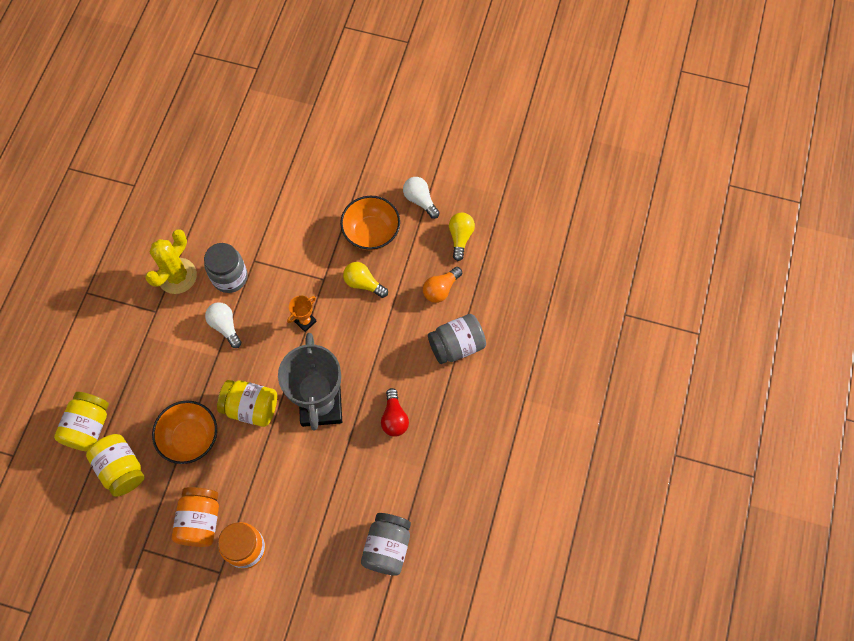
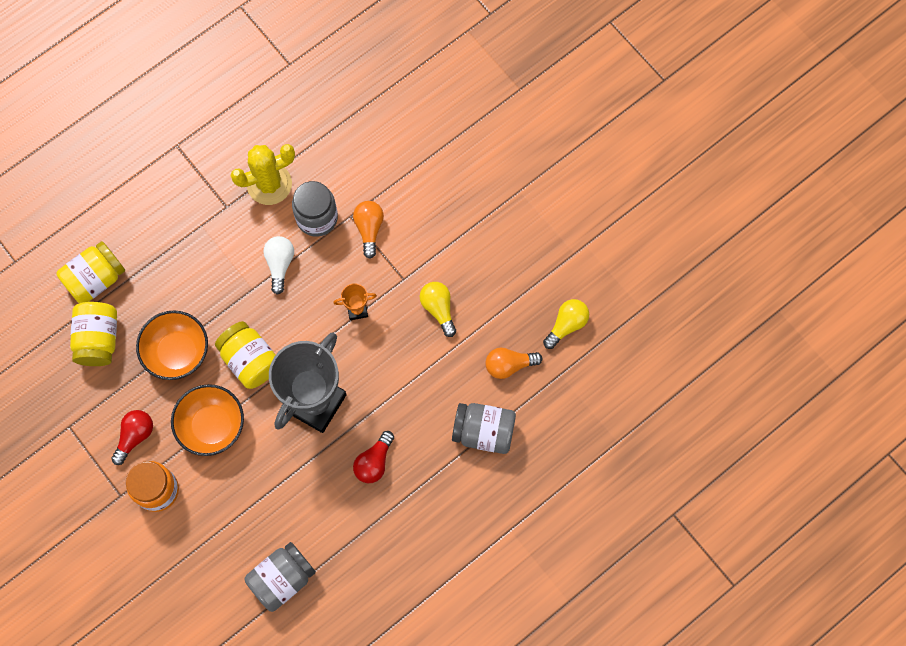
camera: 35 degrees right, 5 degrees up
orange jar [172,487,219,547] -> red light bulb [111,410,153,465]
orange bowl [340,196,400,251] -> orange bowl moved to [171,384,244,456]
white light bulb [403,177,440,219] -> none
none -> orange light bulb [353,201,384,259]

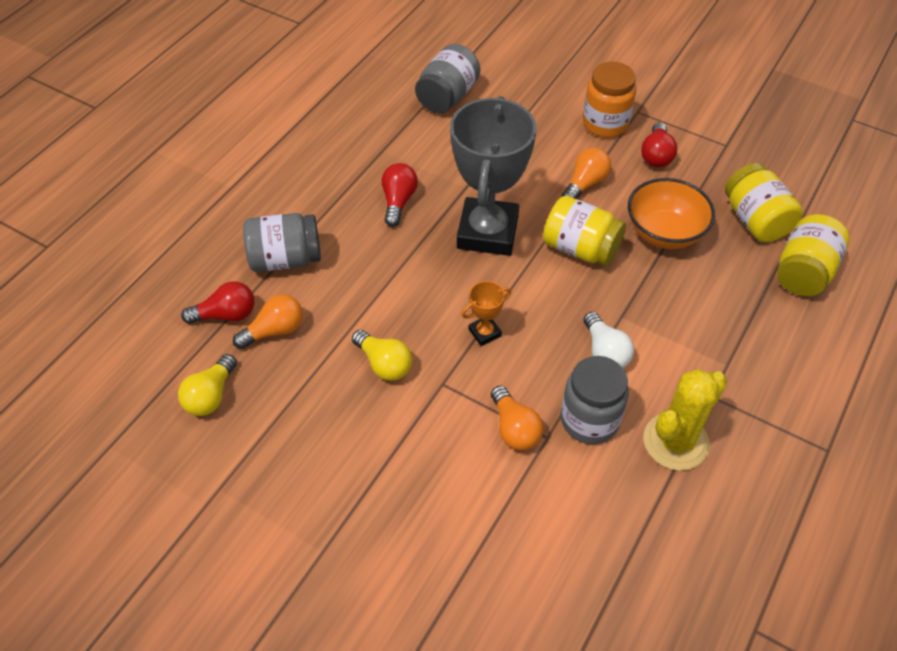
camera: 160 degrees right, 20 degrees down
orange bowl [171,384,244,456] -> orange light bulb [562,148,611,199]
none -> red light bulb [181,281,254,324]

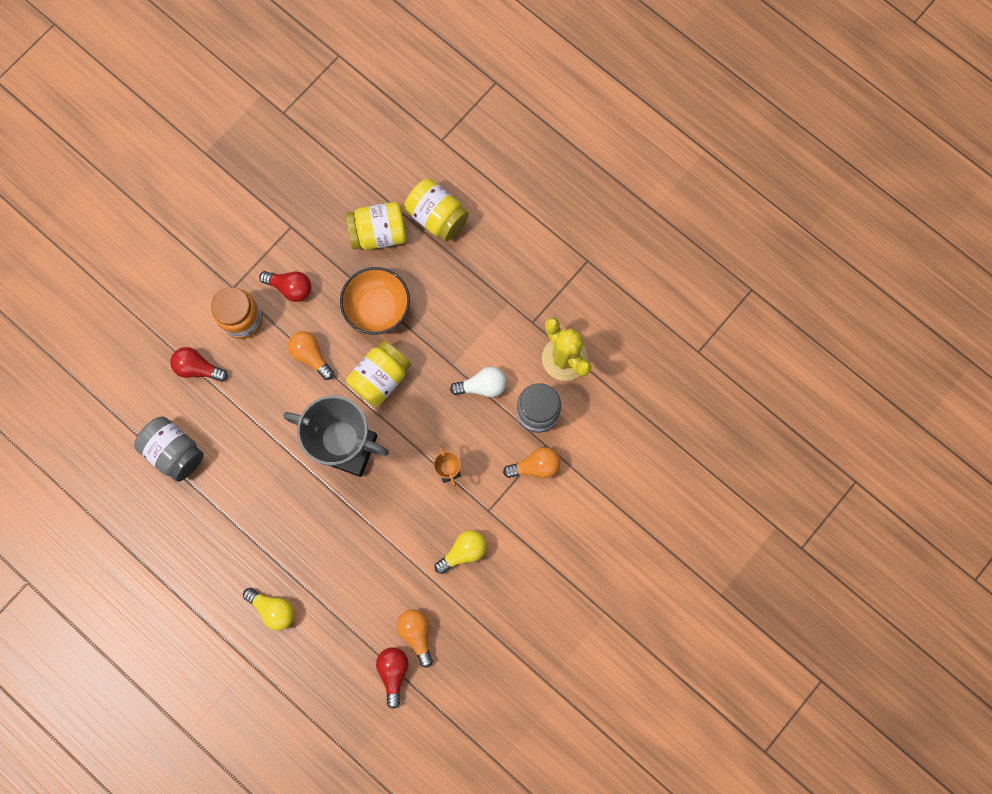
camera: 80 degrees left, 25 degrees up
yellow light bulb [178,354,237,416] -> yellow light bulb moved to [243,588,294,631]
grey jar [243,213,321,272] -> none
red light bulb [382,163,418,227] -> red light bulb moved to [170,347,228,382]

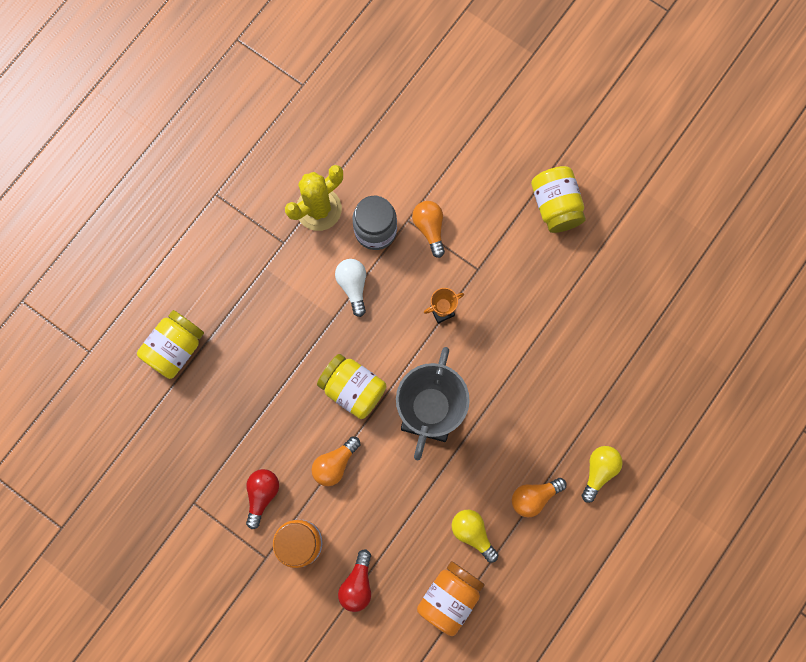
camera: 95 degrees left, 0 degrees up
grey jar [134,416,204,482] -> orange jar [417,561,485,636]
orange bowl [340,267,410,335] -> none
yellow jar [346,202,407,250] -> yellow jar moved to [531,166,586,233]
red light bulb [376,647,408,709] -> none
orange light bulb [397,609,433,668] -> orange light bulb moved to [512,478,567,517]
yellow light bulb [435,530,487,574] -> yellow light bulb moved to [452,510,498,563]

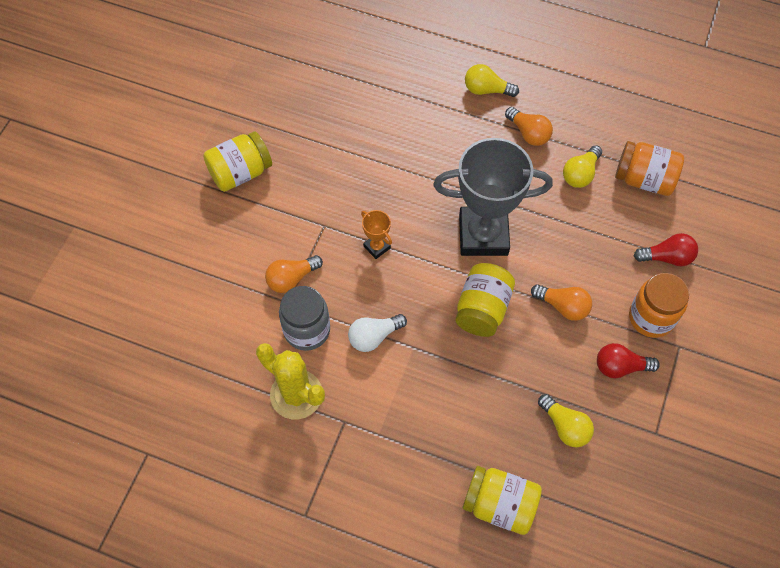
camera: 105 degrees left, 15 degrees down
none -> yellow light bulb [538,394,594,447]

